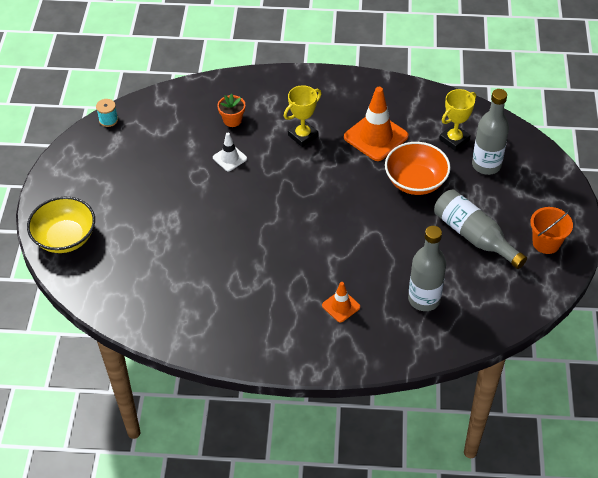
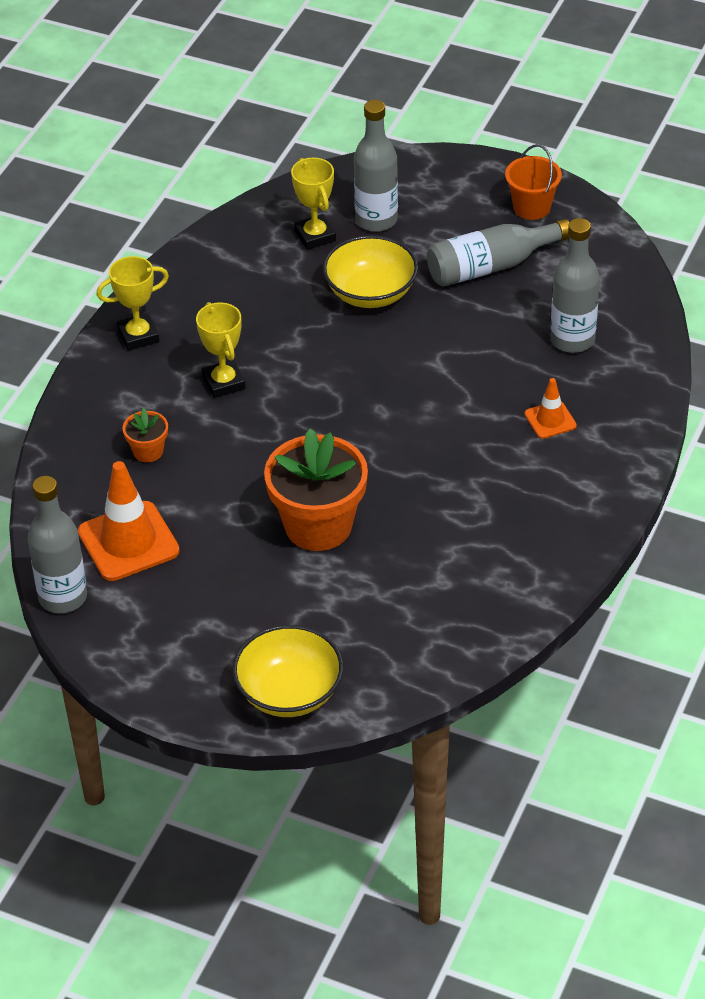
camera: 70 degrees left, 5 degrees down
turquoise spool [96,99,118,127] -> grey bottle [28,476,87,613]
white traffic cone [213,133,247,171] -> none
orange traffic cone [344,87,409,161] -> orange traffic cone moved to [78,461,180,581]
orange bowl [385,142,451,195] -> yellow bowl [323,235,418,308]
none -> yellow trophy [96,256,169,351]
none -> orange flower pot [264,429,368,551]

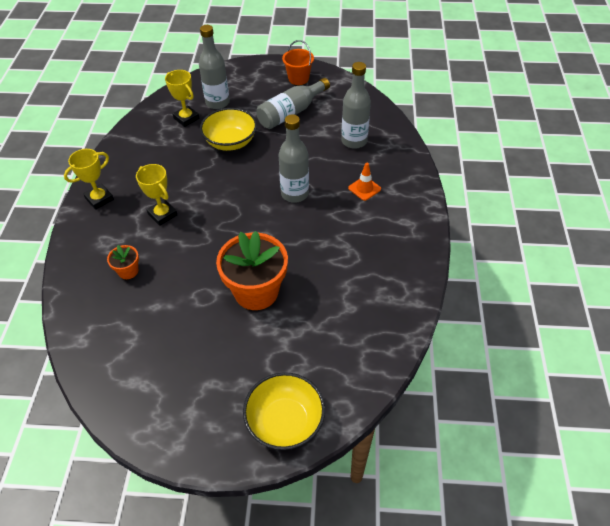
camera: 20 degrees left, 5 degrees up
grey bottle [28,476,87,613] -> grey bottle moved to [279,114,309,203]
orange traffic cone [78,461,180,581] -> none

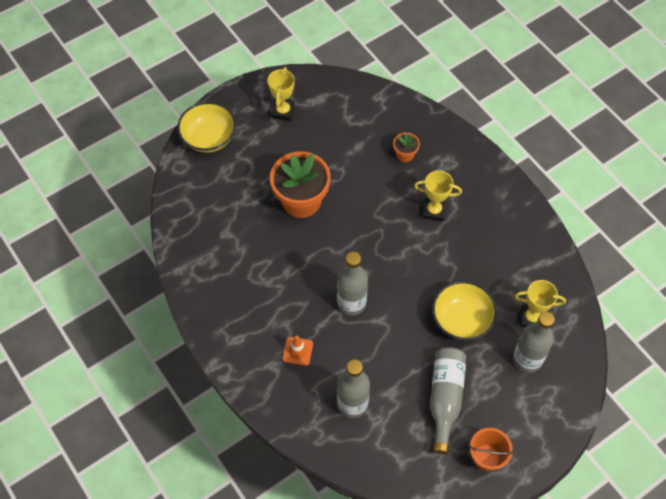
camera: 140 degrees right, 10 degrees up
yellow trophy [64,149,114,210] -> yellow trophy moved to [268,67,295,121]

